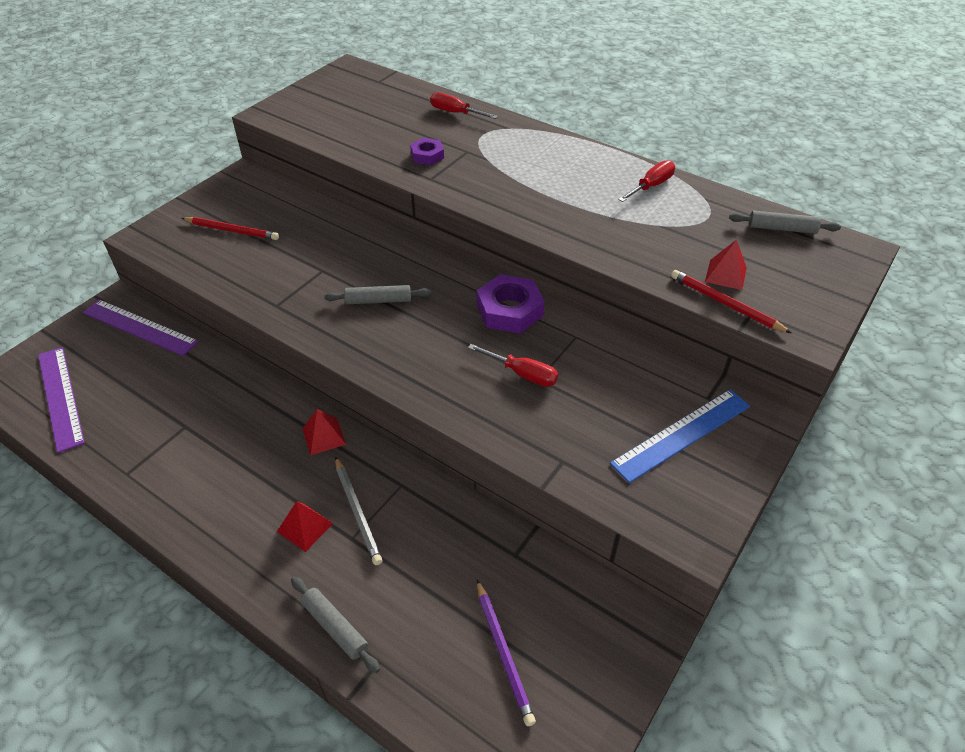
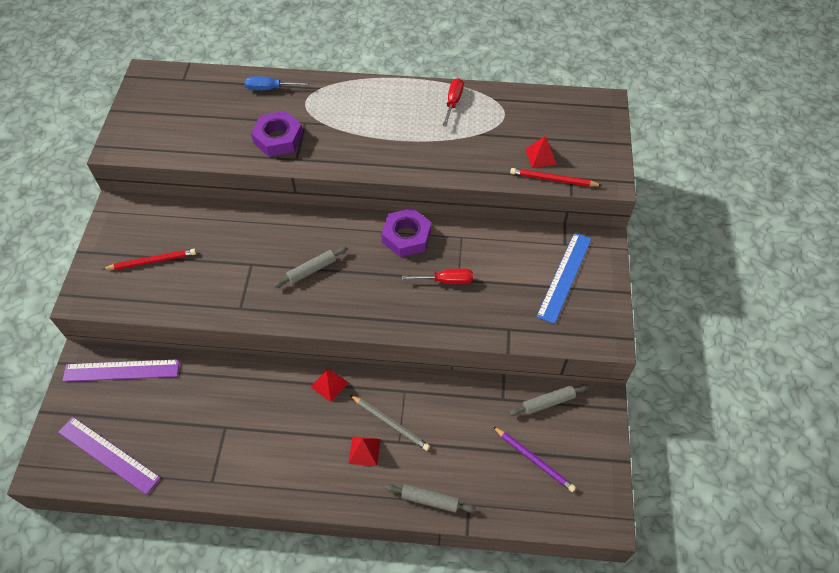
camera: 30 degrees left, 10 degrees up
purple nut [410,138,444,165] -> purple nut [251,111,303,157], size x1.74
red screwdriver [430,92,498,119] -> blue screwdriver [245,76,309,90]
grey rolling pin [729,211,841,234] -> grey rolling pin moved to [509,384,589,416]

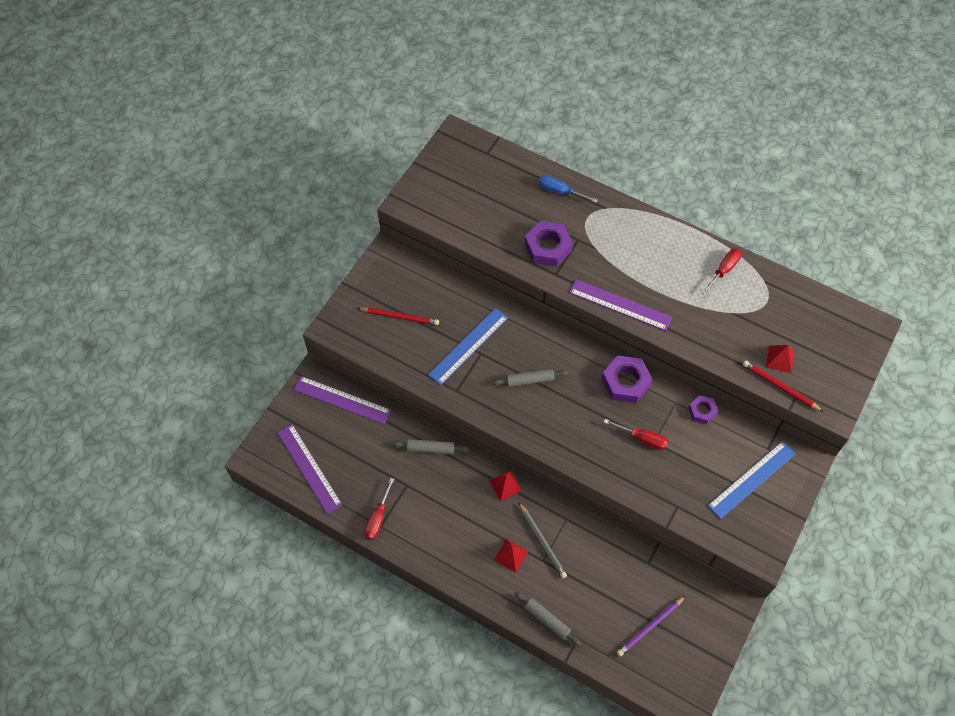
camera: 25 degrees right, 5 degrees up
purple pencil [493,426,576,492] -> purple pencil turned 75 degrees clockwise [617,596,685,656]
grey rolling pin [509,384,589,416] -> grey rolling pin moved to [392,439,469,454]
none -> red screwdriver [364,478,395,540]
none -> blue ruler [428,308,508,385]
none -> purple ruler [569,279,672,331]
none -> purple nut [688,395,718,424]

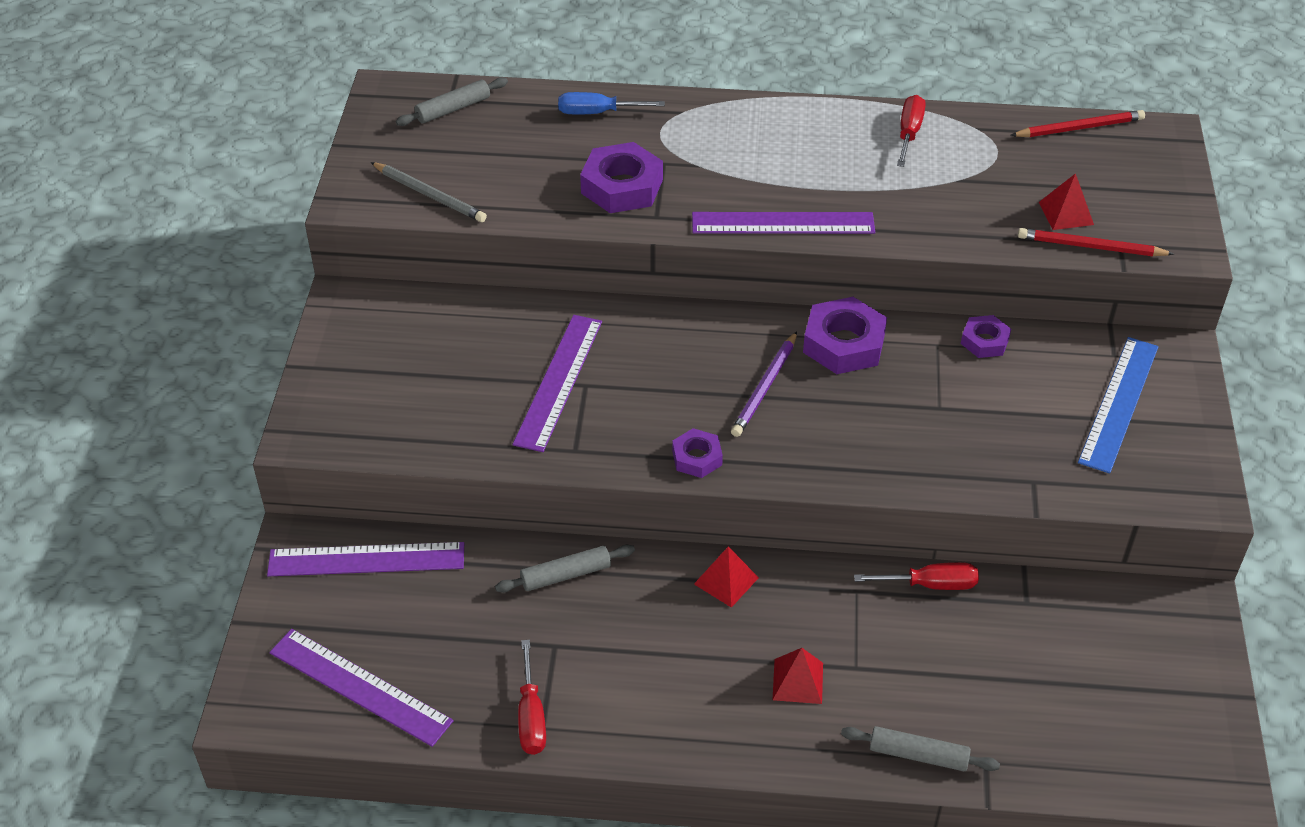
camera: 25 degrees left, 15 degrees down
red pencil [358,307,439,325] -> red pencil moved to [1010,110,1145,137]
blue ruler [428,308,508,385] -> purple ruler [513,315,602,452]
grey rolling pin [492,369,568,387] -> grey rolling pin moved to [396,77,508,126]
grey pencil [519,503,567,578] -> grey pencil moved to [371,162,487,222]
red screwdriver [604,419,669,450] -> red screwdriver moved to [854,562,979,590]
purple pencil [617,596,685,656] -> purple pencil moved to [731,331,797,437]
none -> purple nut [672,428,723,478]

